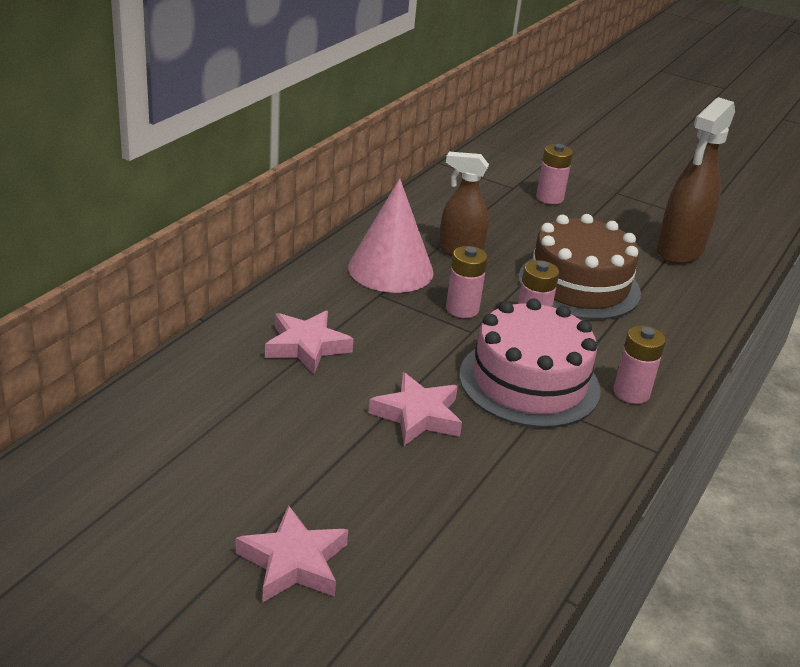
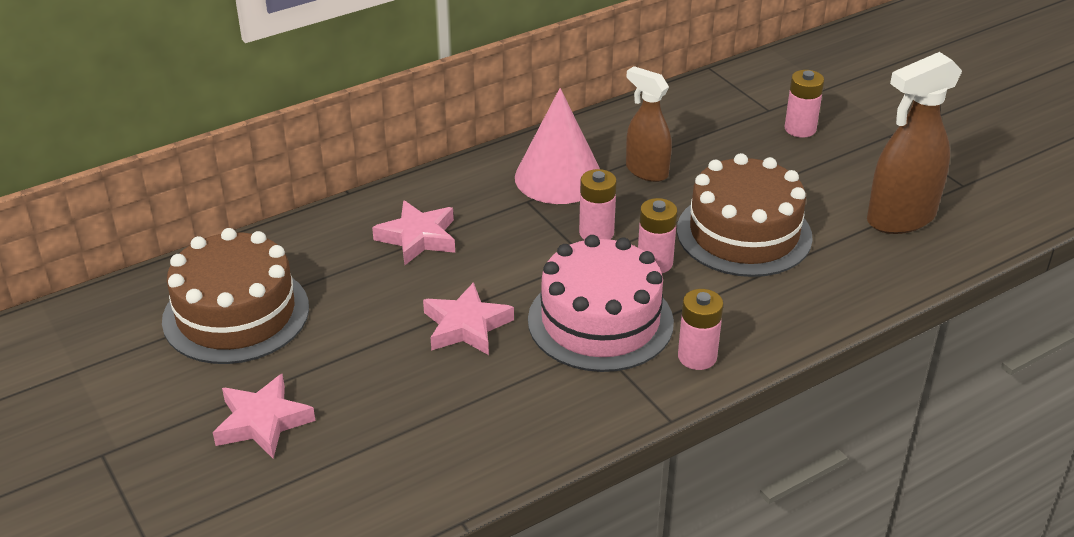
camera: 30 degrees right, 5 degrees up
none -> brown cake [162,228,309,364]

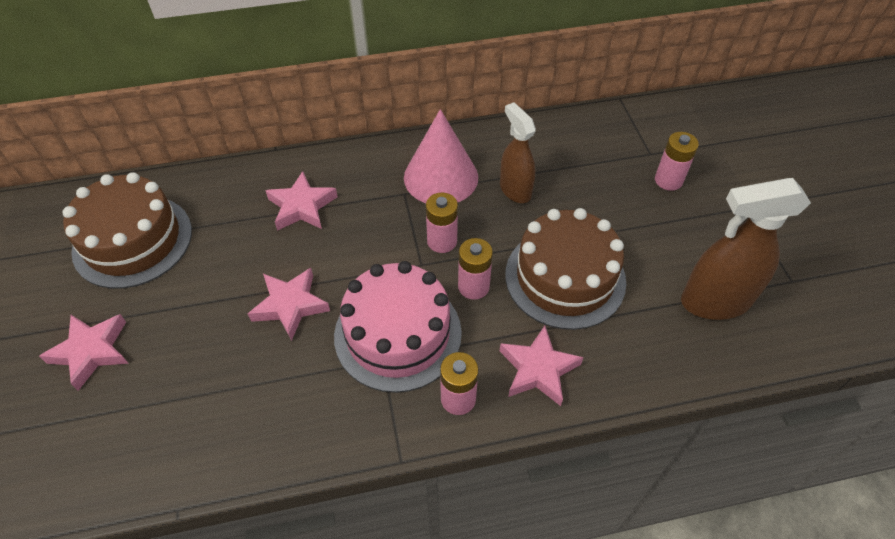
camera: 20 degrees right, 15 degrees up
none -> pink star [500,326,584,406]

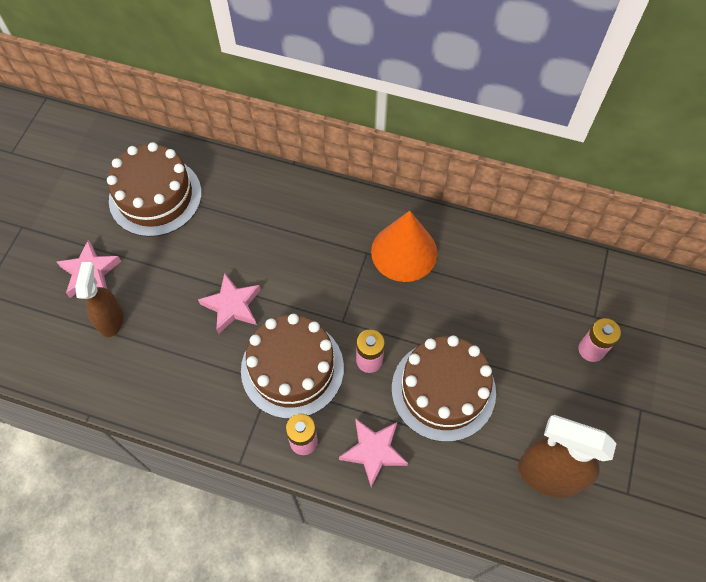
camera: 30 degrees right, 10 degrees up
pink star [265,171,338,231] -> none
pink cake [334,261,462,393] -> brown cake [241,314,344,419]
pink cone [404,109,478,203] -> orange cone [371,211,438,282]
pink battery [426,193,458,253] -> none
brown spray bottle [500,102,536,203] -> brown spray bottle moved to [75,262,123,337]

